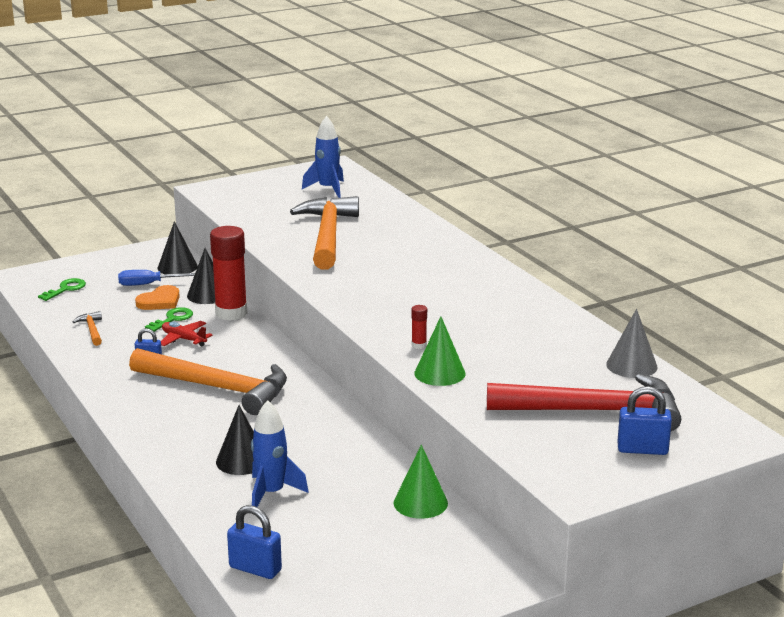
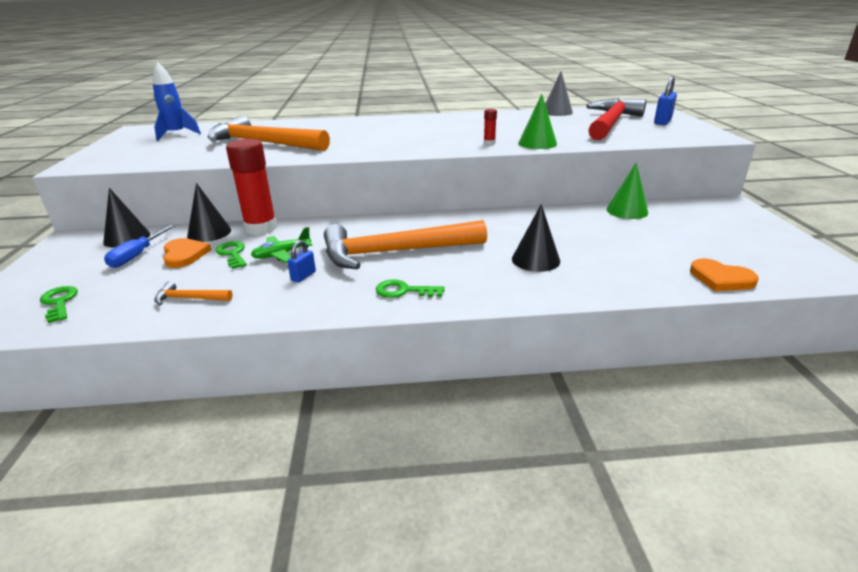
camera: 65 degrees left, 5 degrees up
orange hammer [129,348,287,415] -> orange hammer turned 150 degrees counterclockwise [324,220,487,269]
red plane [161,321,213,346] -> green plane [251,227,313,263]
blue padlock [227,505,282,579] -> orange heart [690,259,758,291]
blue rocket [251,400,309,507] -> none
none -> green key [376,279,445,298]

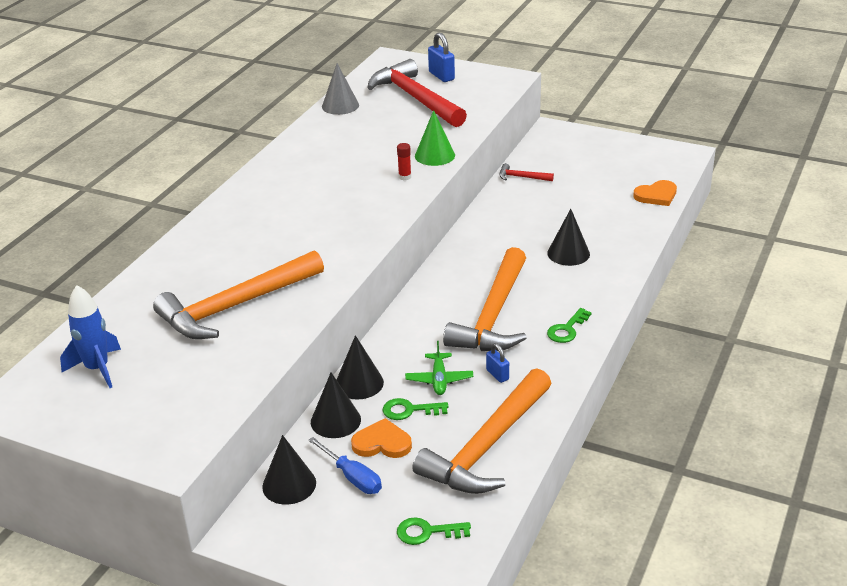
camera: 60 degrees left, 5 degrees up
orange hammer [154,281,232,305] -> orange hammer [412,368,552,494], size x2.47
red glue stick [226,139,277,235] -> black cone [337,335,384,400]
green cone [606,162,648,219] -> red hammer [499,163,554,181]

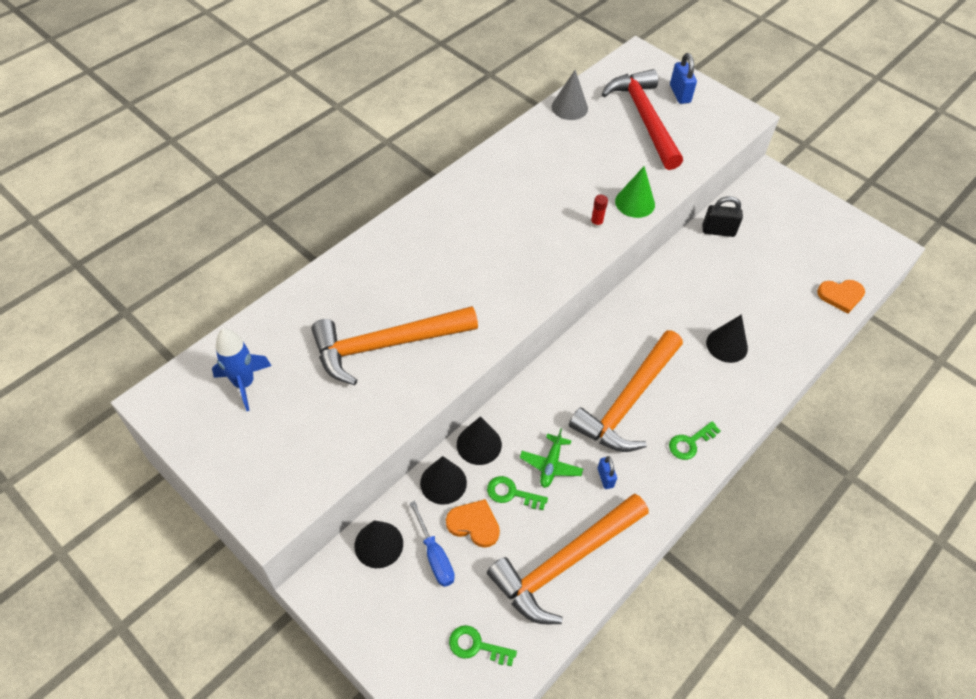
camera: 15 degrees right, 20 degrees up
red hammer [499,163,554,181] -> black padlock [702,196,743,237]

